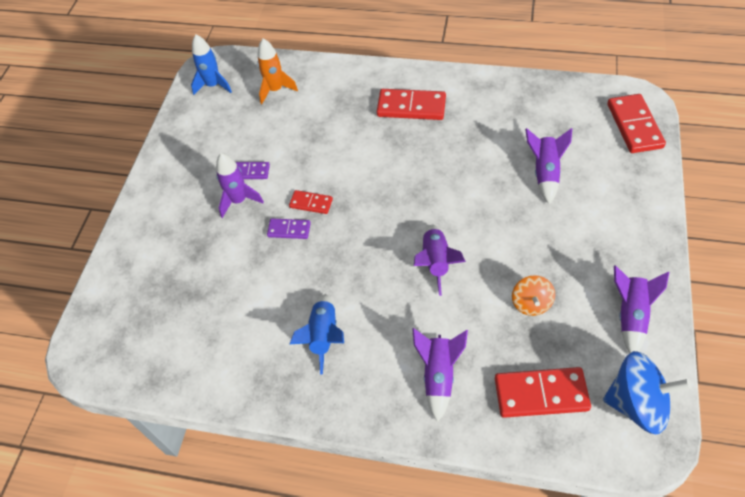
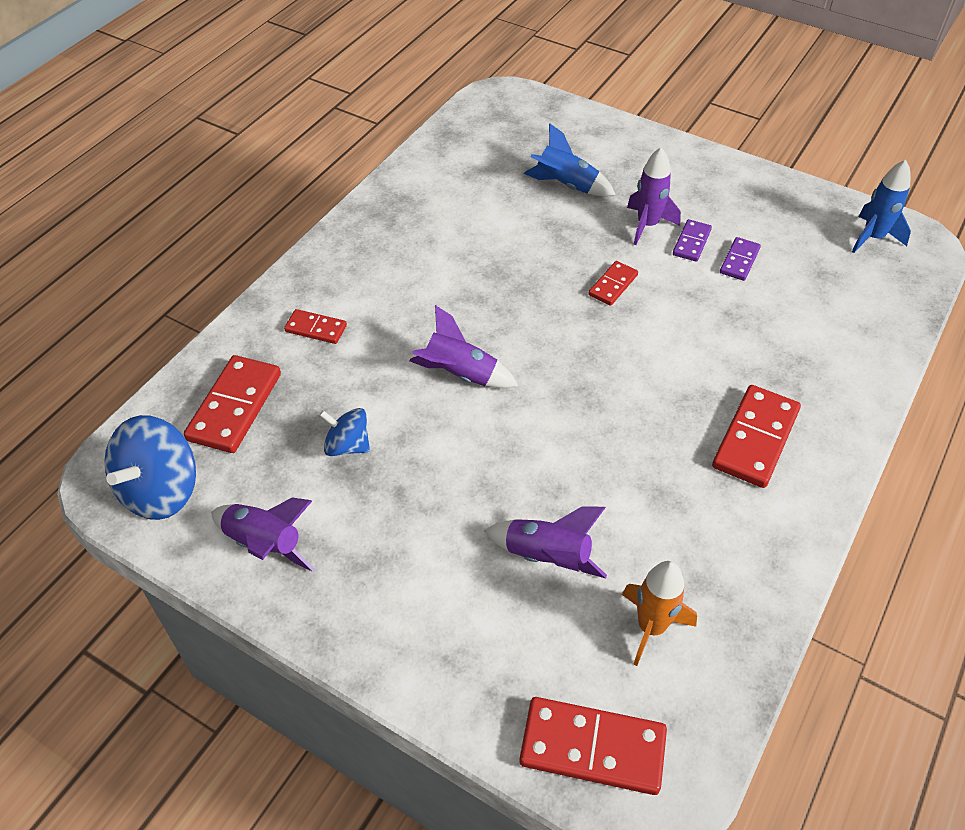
camera: 105 degrees right, 5 degrees down
orange rocket [257,39,298,104] -> orange rocket moved to [622,561,697,666]
purple domino [267,219,311,239] -> purple domino moved to [720,237,761,281]
blue rocket [290,294,344,374] -> blue rocket moved to [524,123,616,196]
purple rocket [412,328,468,422] -> red domino [284,309,347,344]
orange spinning top [512,275,555,316] -> blue spinning top [319,408,370,456]

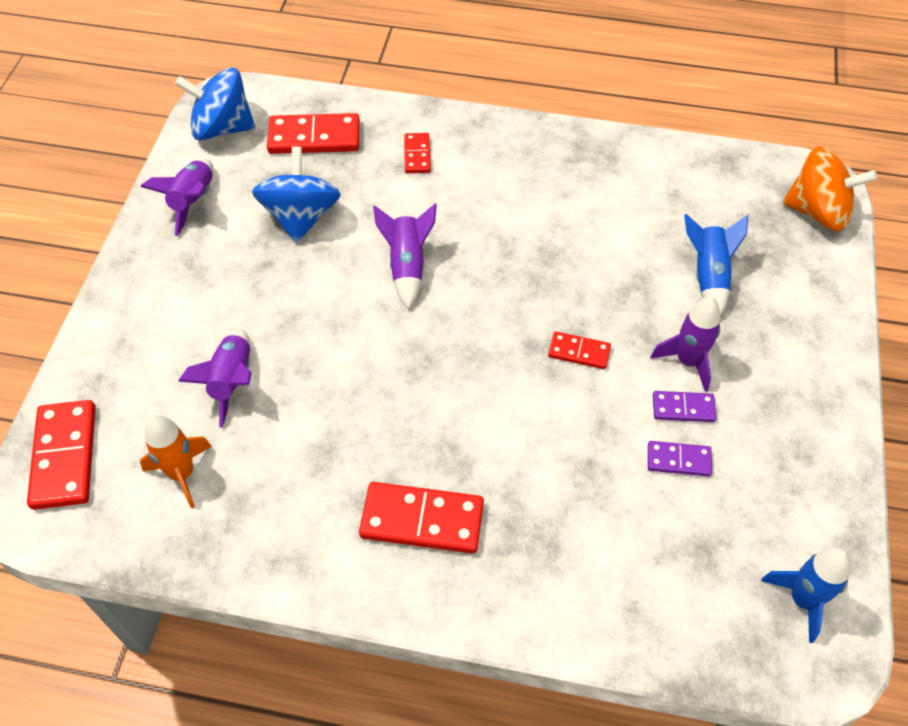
camera: 70 degrees right, 5 degrees up
blue spinning top [319,408,370,456] -> blue spinning top [252,147,341,243], size x1.72
none -> orange spinning top [783,146,878,231]

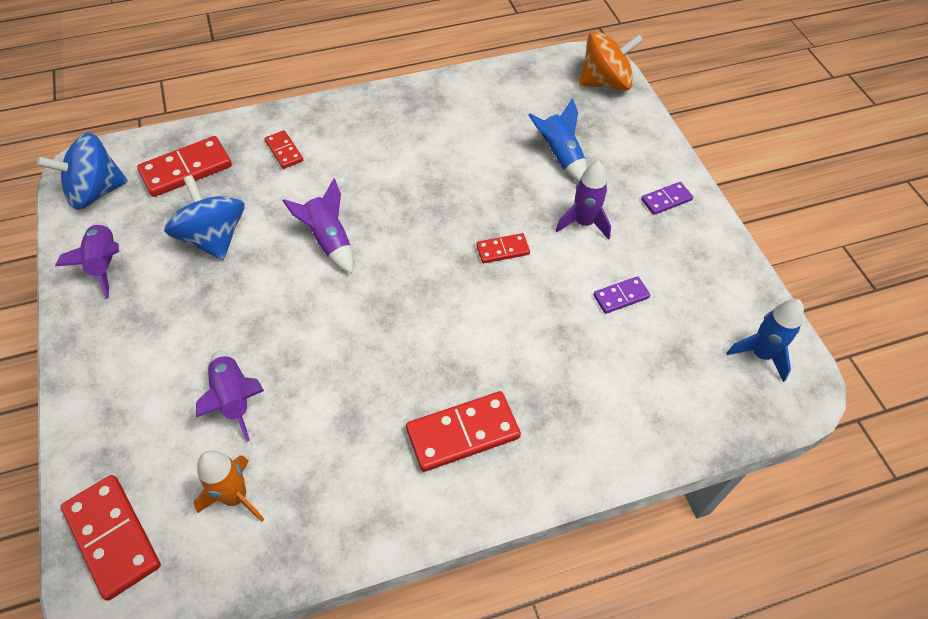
camera: 30 degrees left, 0 degrees up
purple domino [653,391,716,422] -> purple domino moved to [641,182,693,215]

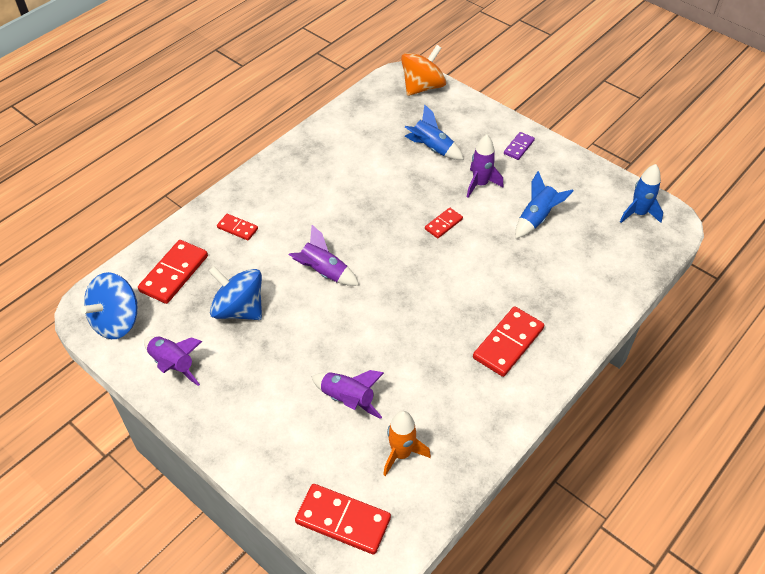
camera: 30 degrees left, 5 degrees down
purple domino [593,276,650,314] -> blue rocket [515,171,574,238]

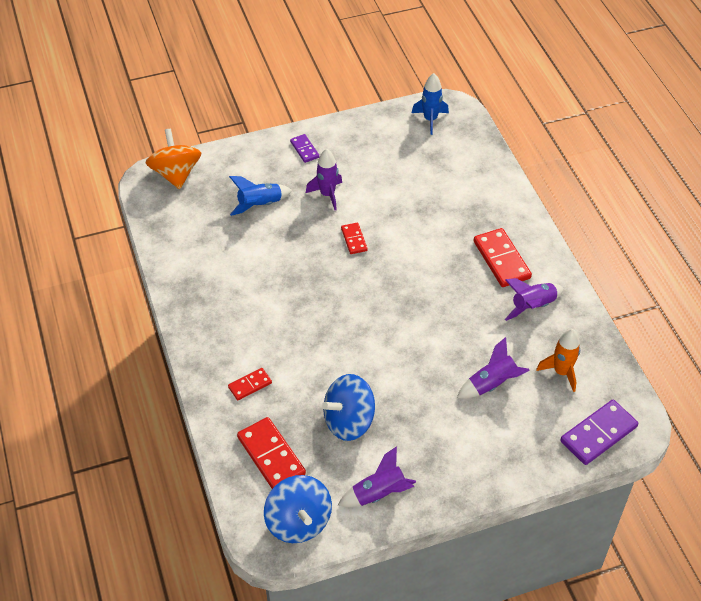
camera: 60 degrees left, 0 degrees up
purple rocket [289,225,359,286] -> purple rocket moved to [505,278,564,321]
red domino [295,484,391,555] -> purple domino [560,400,638,465]
blue rocket [515,171,574,238] -> none

